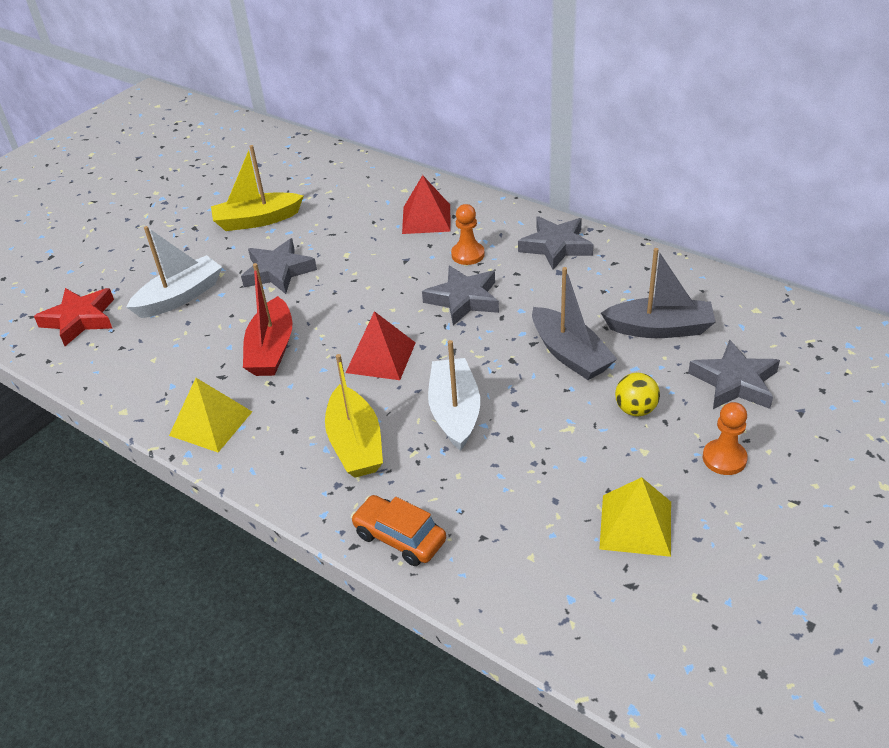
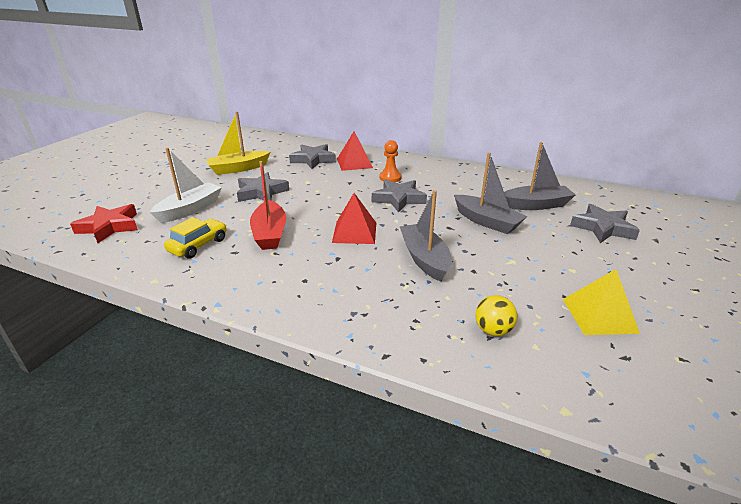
camera: 15 degrees left, 10 degrees down
yellow pyramid [169,378,252,452] -> none
yellow boat [325,354,383,478] -> none
orange car [351,495,446,566] -> none
white boat [428,340,480,451] -> grey boat [400,190,451,282]
grey star [518,216,593,270] -> grey star moved to [289,144,336,169]
yellow ball [615,373,660,416] -> yellow ball moved to [475,295,517,336]
orange pawn [703,402,748,475] -> none
none -> yellow car [164,217,226,259]

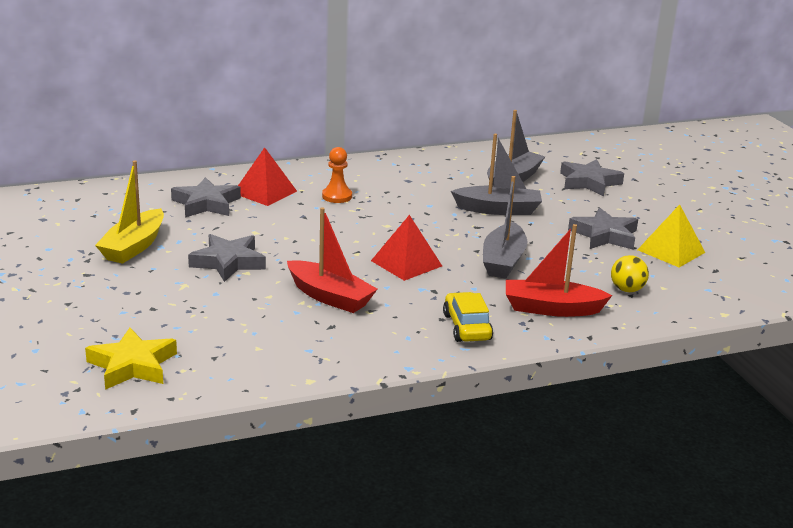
camera: 45 degrees left, 5 degrees down
red star [70,204,138,243] -> yellow star [85,328,177,390]
white boat [150,148,222,223] -> none
yellow car [164,217,226,259] -> yellow car moved to [443,292,493,342]
grey star [372,179,427,213] -> grey star moved to [568,207,638,249]
grey boat [400,190,451,282] -> grey boat turned 105 degrees counterclockwise [483,176,527,279]
none -> red boat [506,224,612,317]

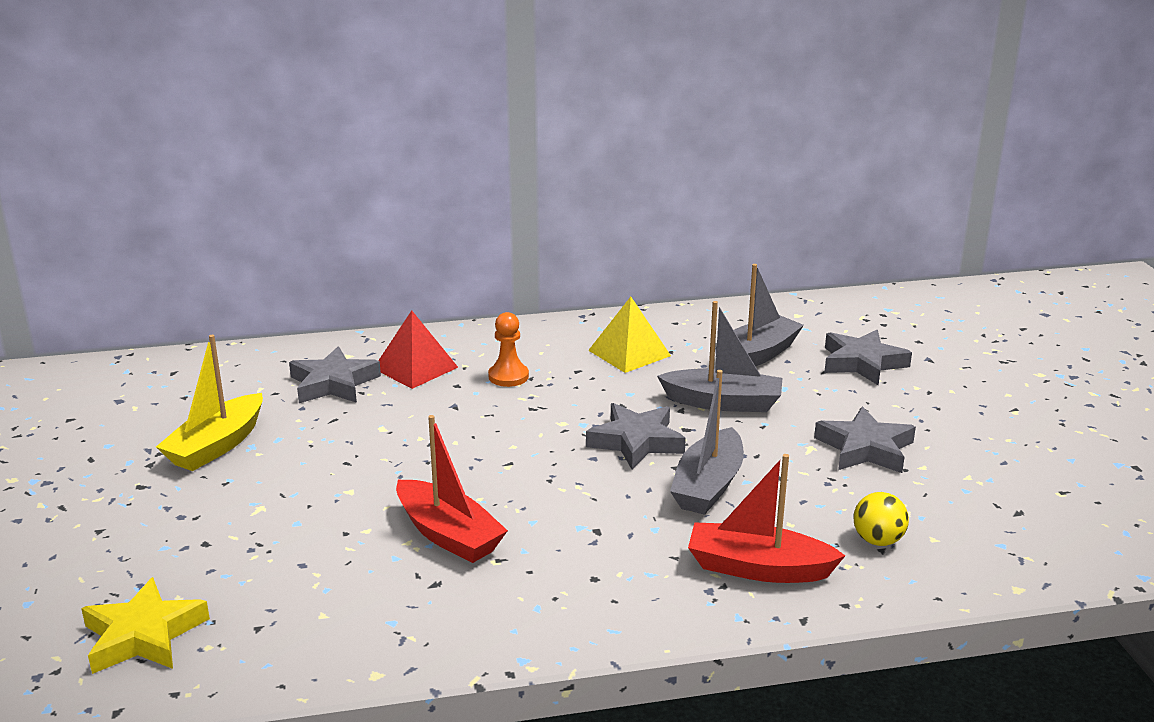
camera: 10 degrees right, 0 degrees up
grey star [188,234,266,282] -> grey star moved to [586,403,686,470]
red pyramid [371,215,442,281] -> none
yellow car [443,292,493,342] -> none
yellow pyramid [637,204,705,267] -> yellow pyramid moved to [588,297,671,373]

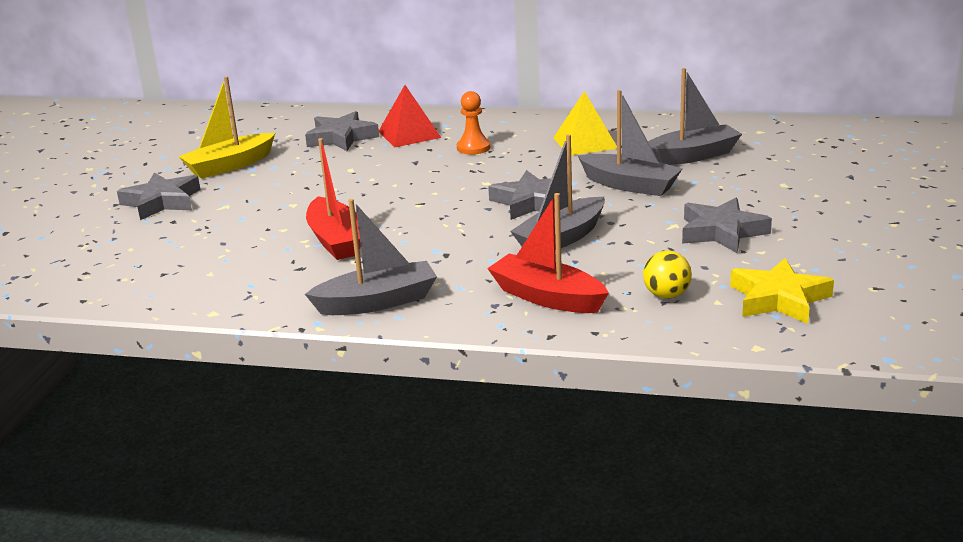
camera: 25 degrees right, 0 degrees up
yellow star [81,577,210,674] -> yellow star moved to [730,258,834,324]
grey star [824,330,912,385] -> grey star moved to [117,172,200,220]
none -> grey boat [305,199,437,315]

